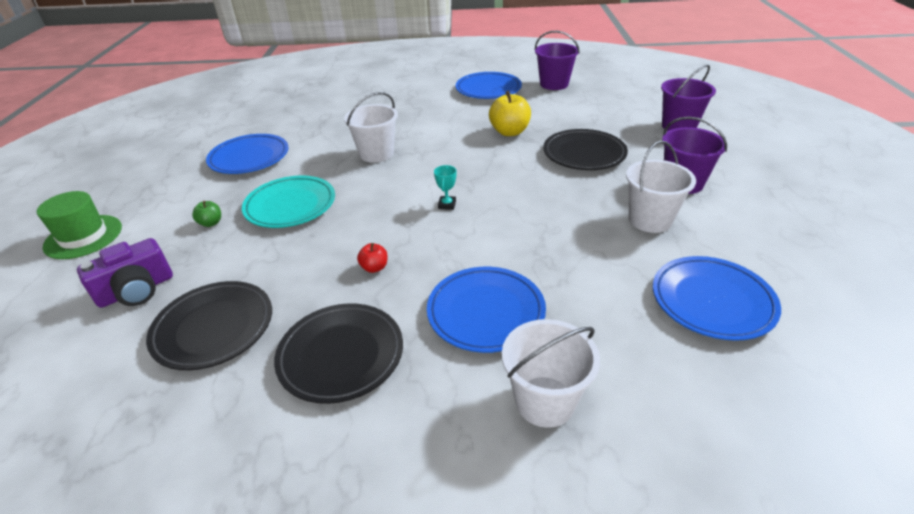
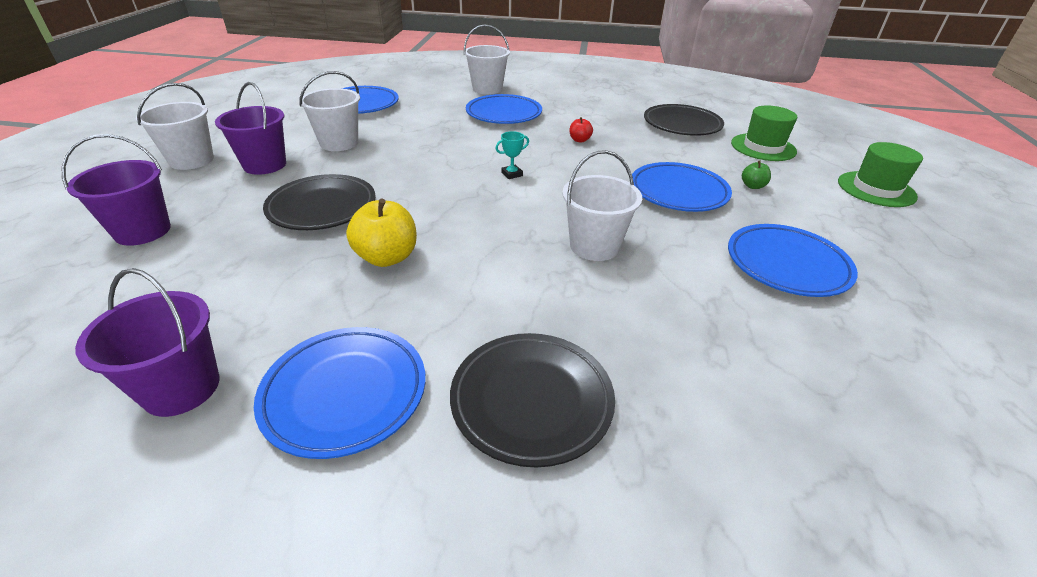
camera: 175 degrees left, 0 degrees up
purple camera [77,238,173,308] -> green hat [731,105,797,161]
turquoise plate [242,176,335,228] -> blue plate [632,162,732,212]
black plate [274,303,403,404] -> black plate moved to [450,333,615,467]
turquoise trophy [434,165,456,210] -> turquoise trophy turned 45 degrees clockwise [495,131,529,179]
none -> white bucket [136,83,214,170]

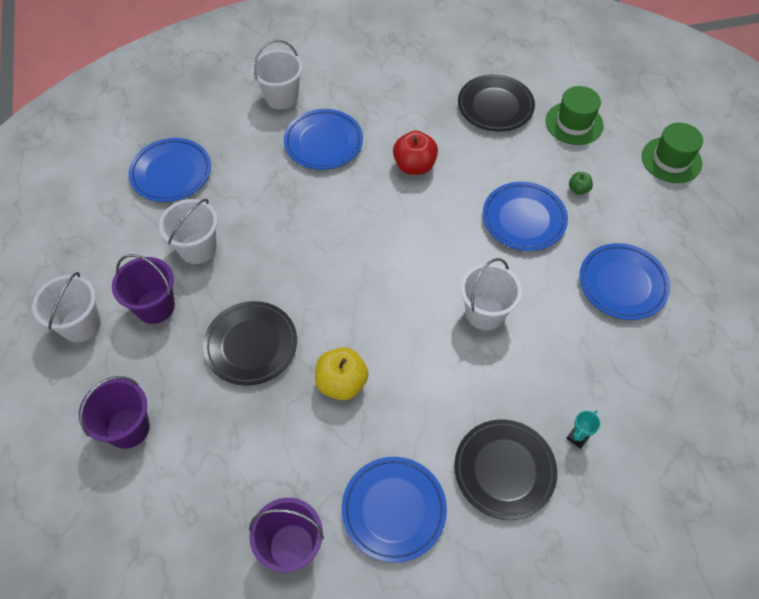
camera: 20 degrees left, 20 degrees up
turquoise trophy [495,131,529,179] -> turquoise trophy moved to [567,410,600,449]
red apple [570,117,593,143] -> red apple [393,131,438,175], size x1.94

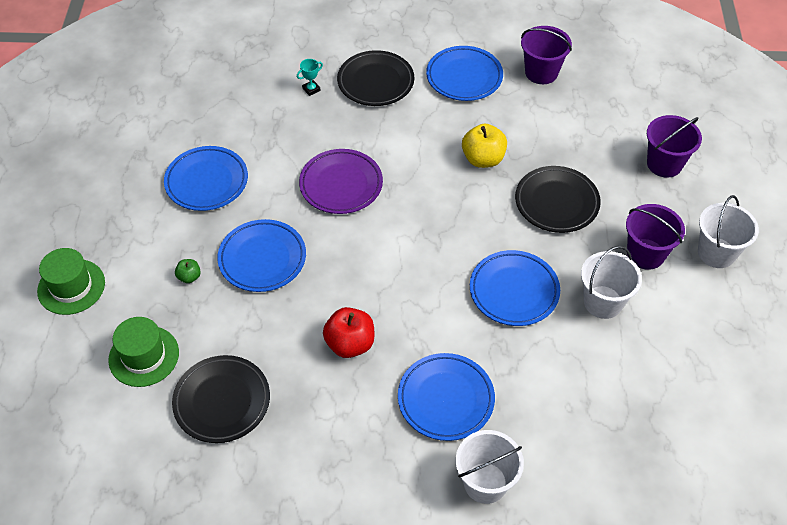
camera: 165 degrees left, 5 degrees down
blue plate [128,138,211,202] -> blue plate moved to [470,250,560,326]
white bucket [460,258,522,330] -> purple plate [299,149,383,214]

